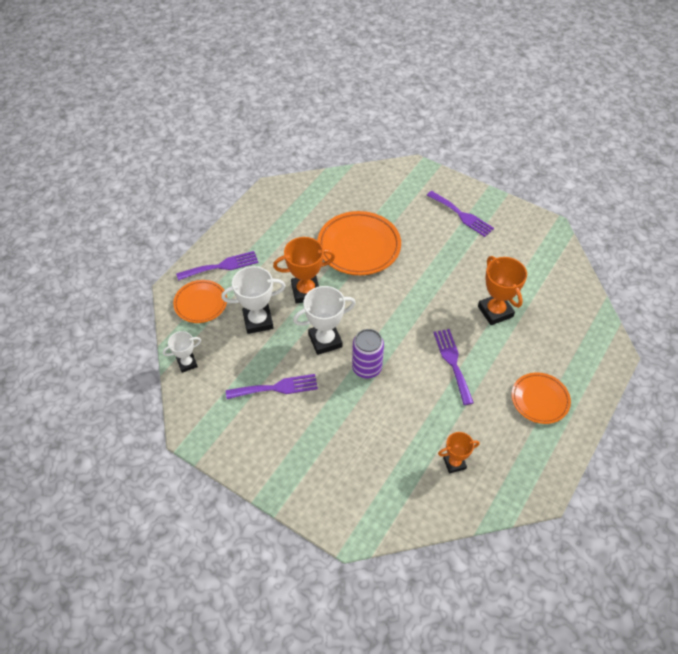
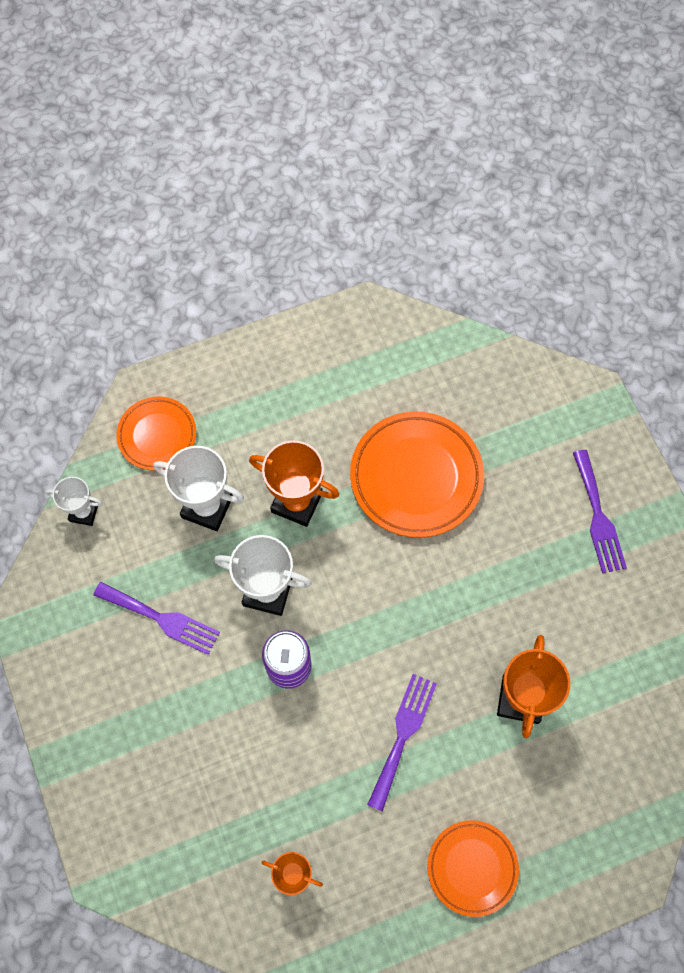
camera: 35 degrees right, 15 degrees up
purple fork [176,251,258,281] -> none

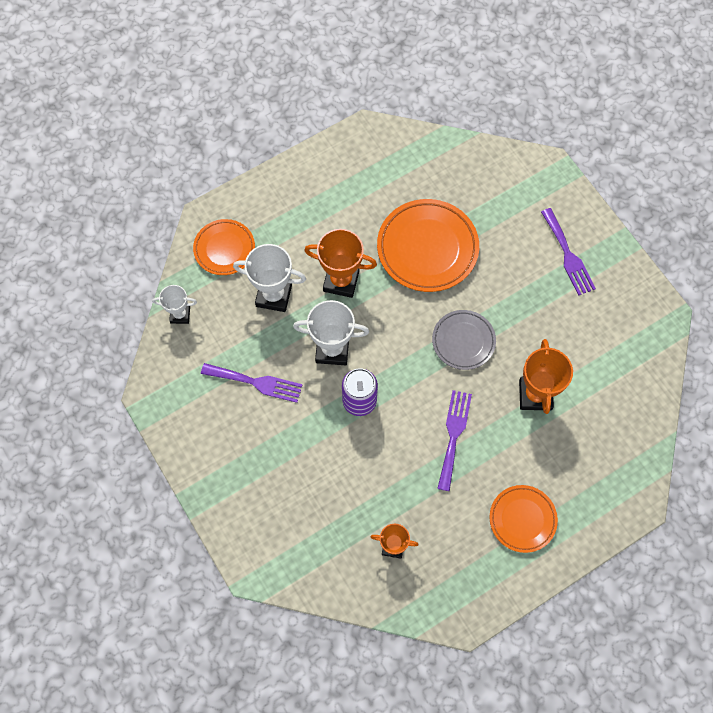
camera: 10 degrees left, 0 degrees up
none -> grey plate [432,310,496,370]

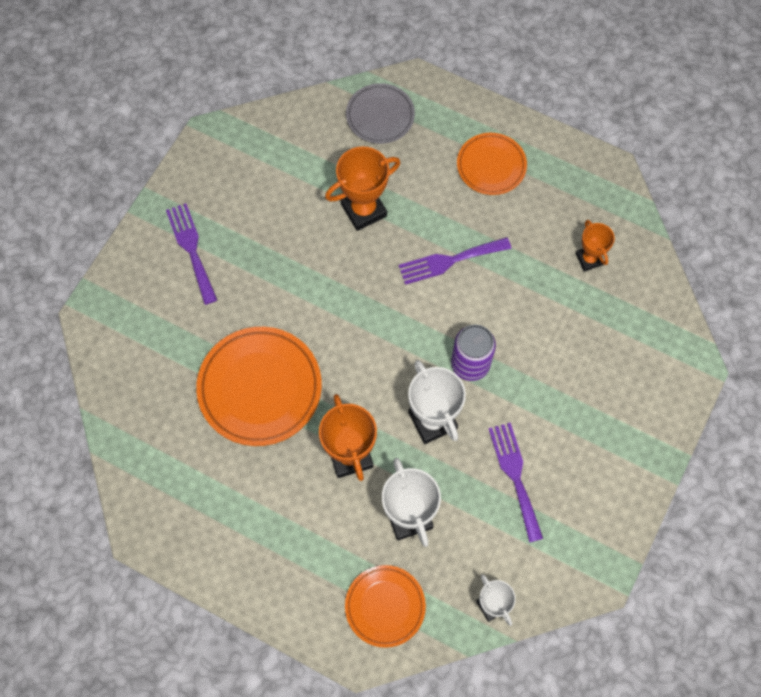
camera: 120 degrees left, 0 degrees up
grey plate [432,310,496,370] -> grey plate moved to [346,83,415,144]
purple fork [541,208,596,296] -> purple fork turned 60 degrees counterclockwise [166,203,217,305]

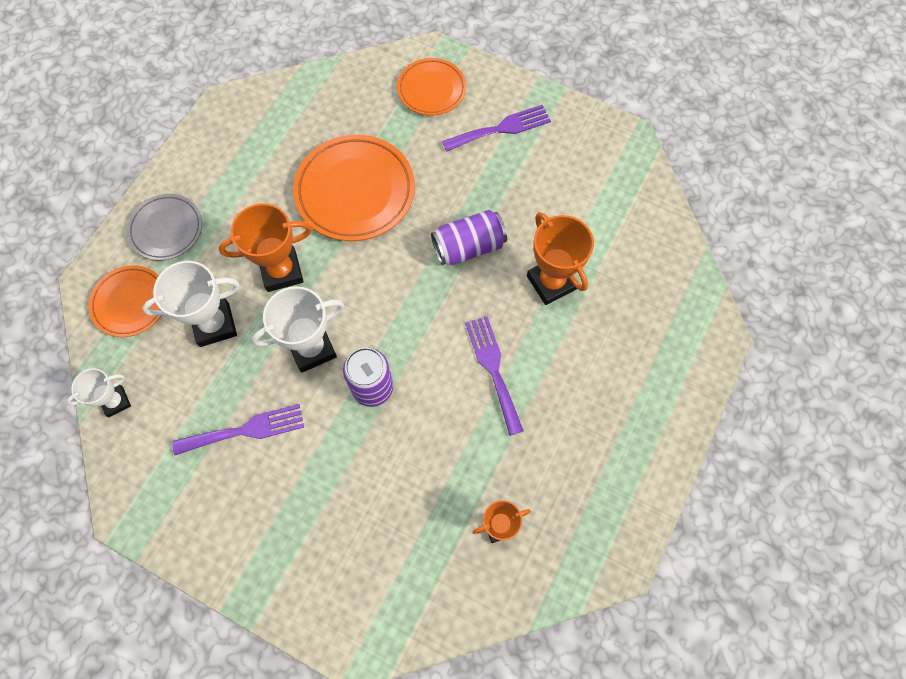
camera: 90 degrees right, 0 degrees up
grey plate [346,83,415,144] -> grey plate moved to [127,194,202,261]
orange plate [457,133,527,195] -> orange plate moved to [397,58,466,116]
none -> purple can [431,210,507,265]

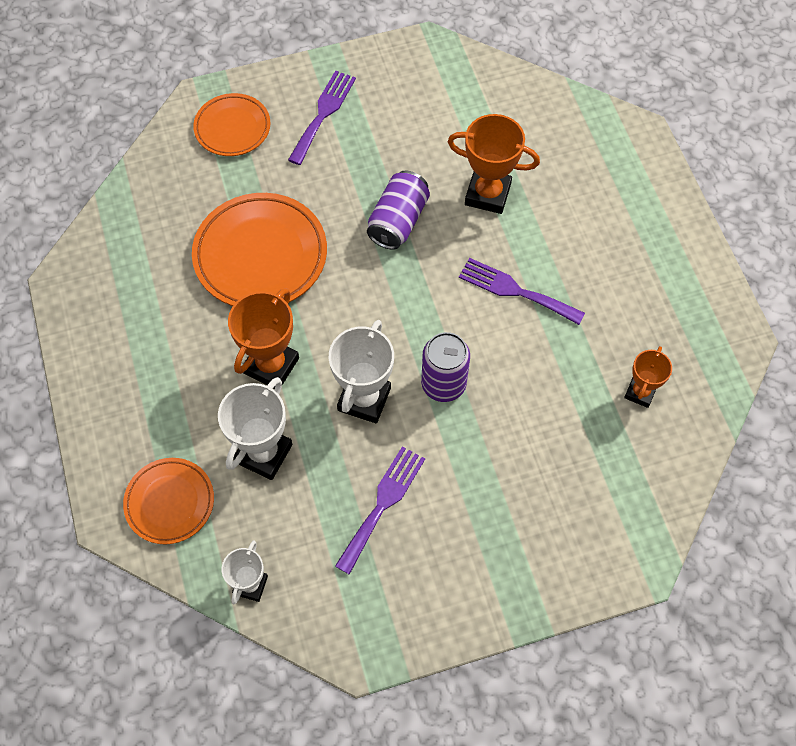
camera: 45 degrees left, 5 degrees down
grey plate [127,194,202,261] -> none

